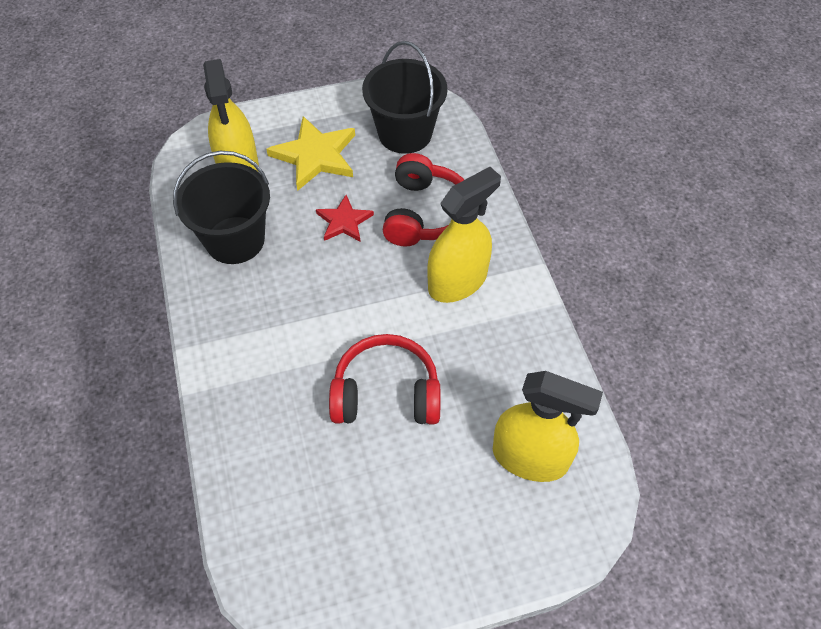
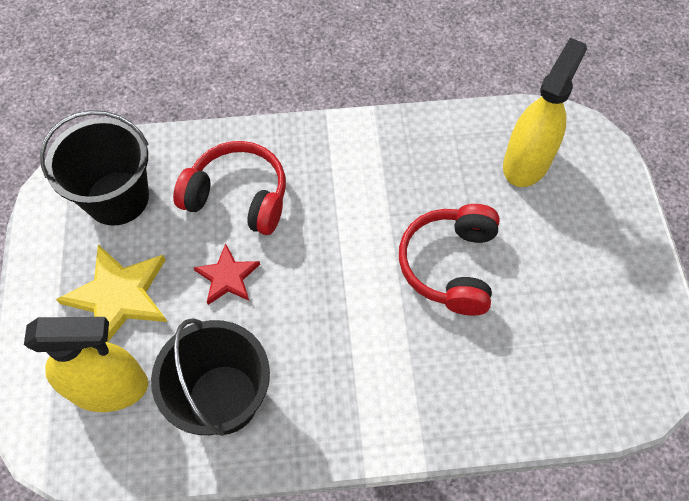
camera: 80 degrees left, 5 degrees up
yellow spray bottle [427,167,501,303] -> none

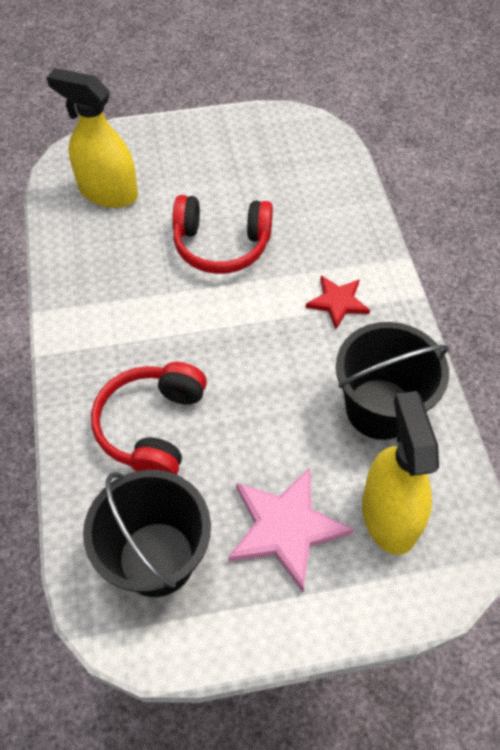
camera: 95 degrees left, 5 degrees down
yellow star [56,245,167,342] -> pink star [228,468,354,592]
red star [193,244,260,305] -> red star moved to [306,276,370,329]

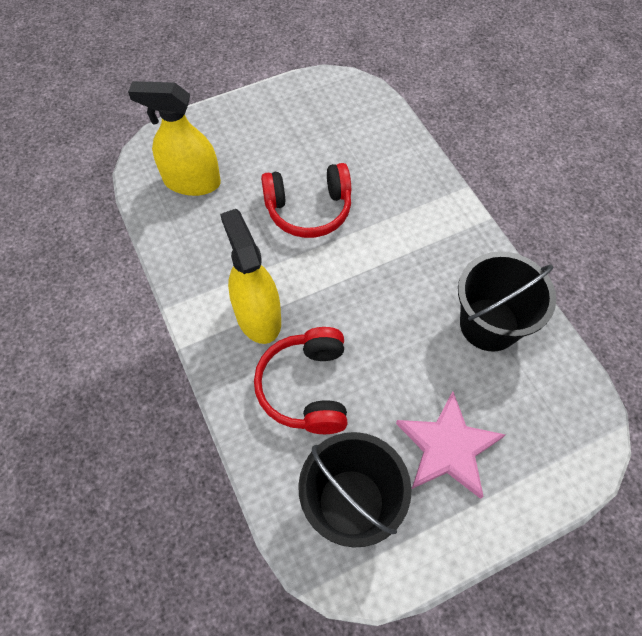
camera: 15 degrees left, 5 degrees up
red star [306,276,370,329] -> none
yellow spray bottle [362,391,439,555] -> yellow spray bottle moved to [220,209,281,344]

